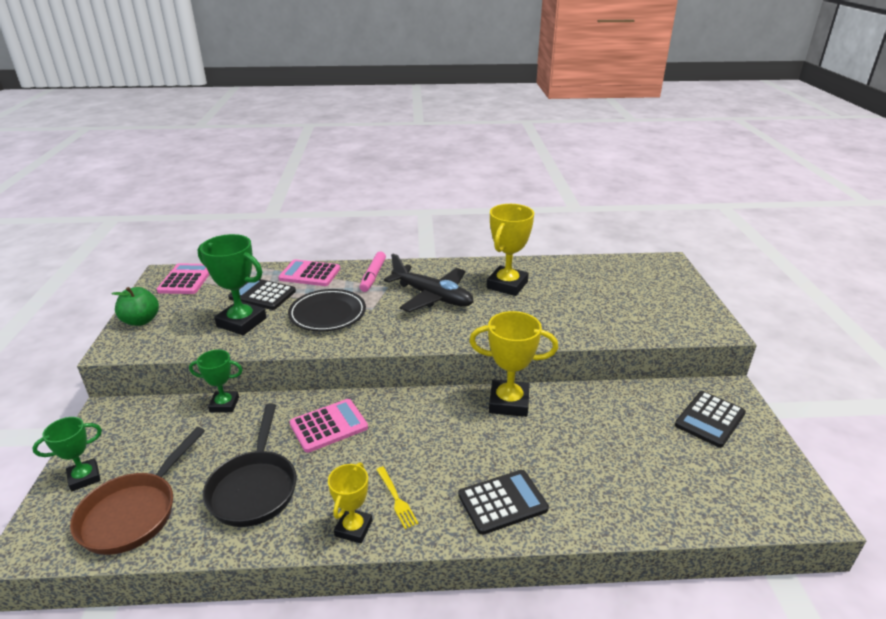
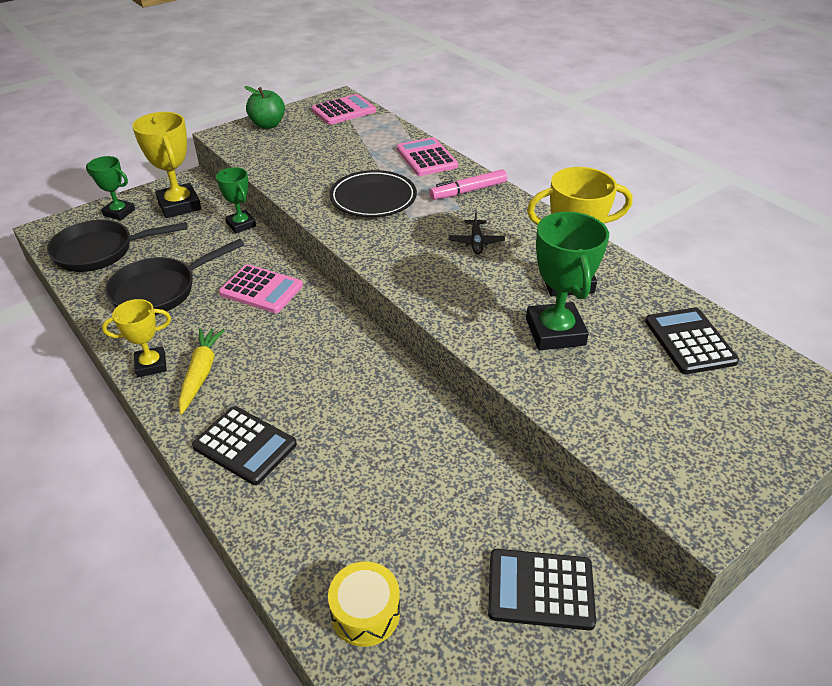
camera: 55 degrees right, 10 degrees up
brown pan [70,427,205,555] -> black pan [47,220,188,272]
green trophy [198,234,267,335] -> green trophy moved to [526,212,609,350]
black calculator [228,279,296,310] -> black calculator moved to [645,307,739,374]
yellow fork [376,467,419,529] -> yellow carrot [178,328,225,415]
black plane [384,254,474,312] -> black plane [449,209,505,255], size x0.46
yellow trophy [469,311,558,417] -> yellow trophy moved to [132,112,201,218]
none -> yellow drum [328,561,400,647]

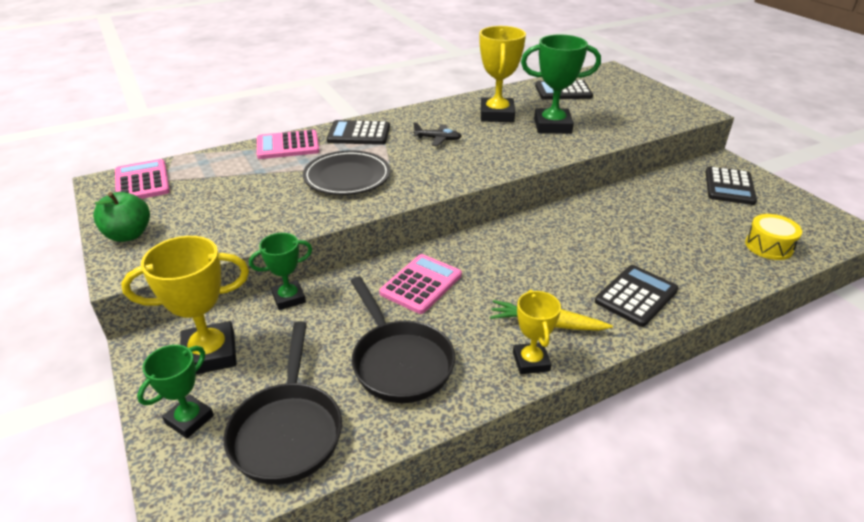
camera: 80 degrees left, 5 degrees down
pink marker [429,169,507,200] -> black calculator [327,120,390,145]

